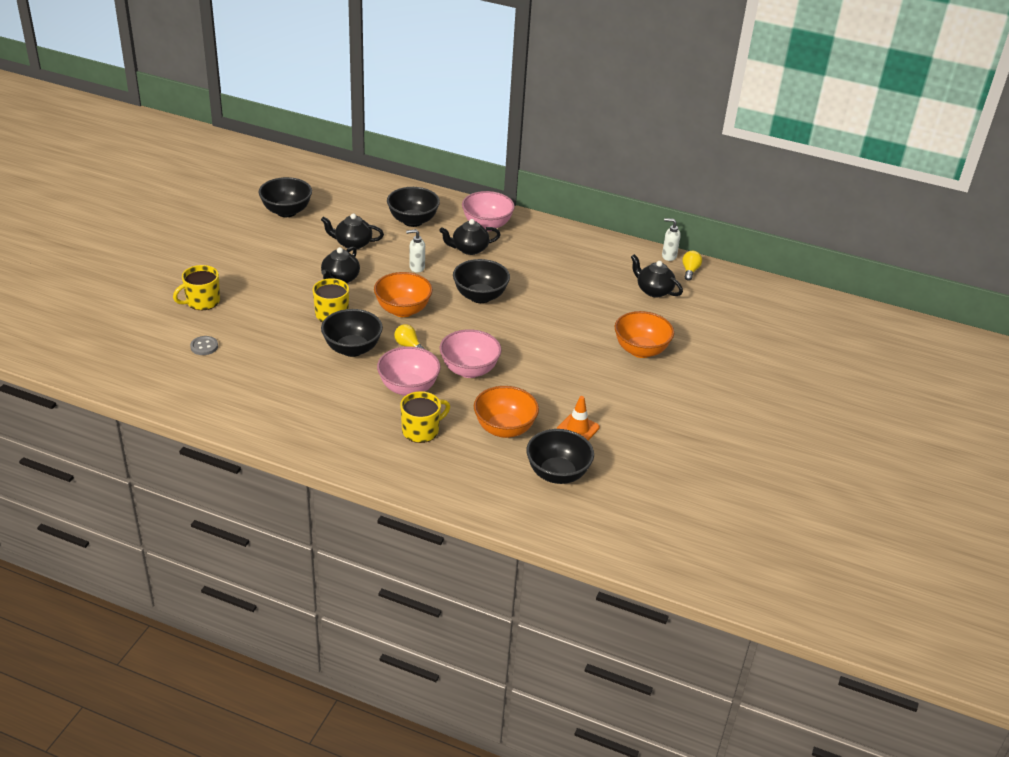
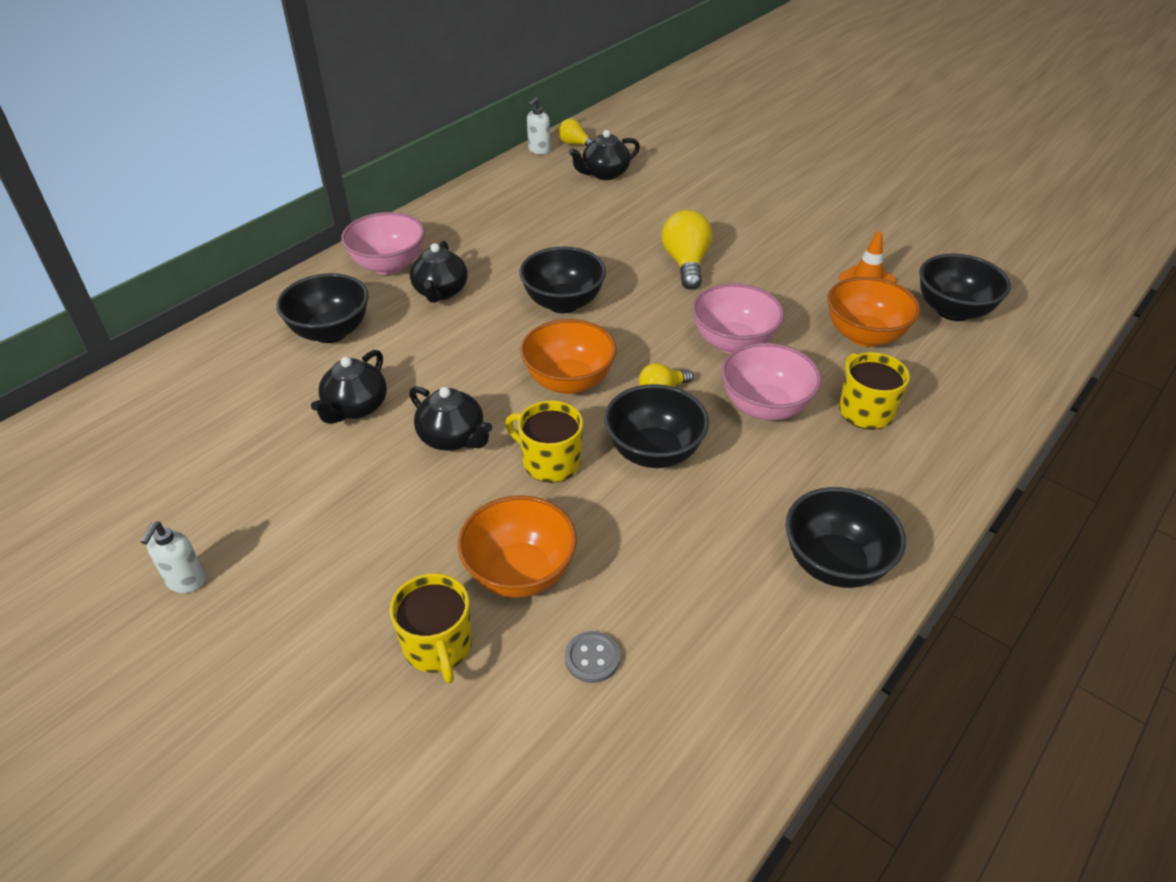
camera: 70 degrees left, 5 degrees up
black bowl [259,177,312,217] -> black bowl moved to [786,487,906,588]
white soap dispenser [406,229,425,273] -> white soap dispenser moved to [141,522,206,593]
orange bowl [615,311,674,358] -> orange bowl moved to [458,495,577,598]
none -> yellow light bulb [662,210,712,290]

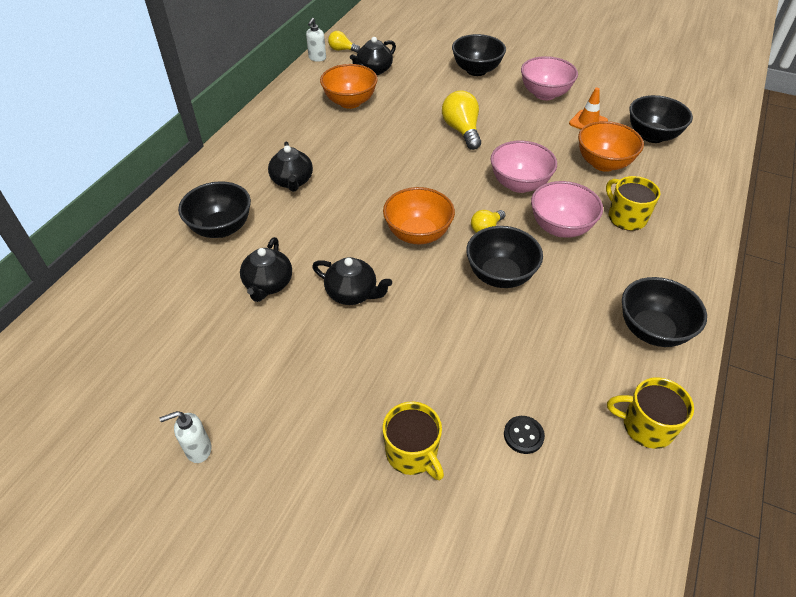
camera: 15 degrees left, 5 degrees up
white soap dispenser [141,522,206,593] -> white soap dispenser turned 75 degrees clockwise [159,411,212,463]
pink bowl [341,212,425,275] -> pink bowl moved to [521,56,578,100]
orange bowl [458,495,577,598] -> orange bowl moved to [320,64,378,109]
yellow mug [505,401,583,483] -> yellow mug moved to [607,377,694,449]
black bowl [519,247,606,313] -> black bowl moved to [452,34,506,76]
grey button [565,631,620,683] -> black button [504,416,545,454]

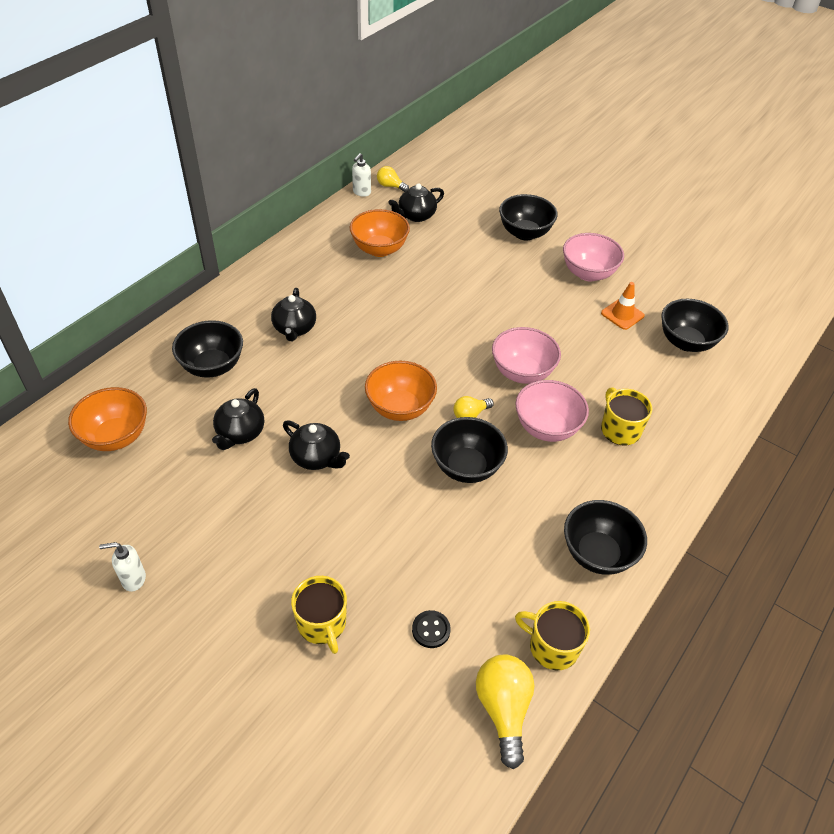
camera: 10 degrees right, 0 degrees up
yellow light bulb [442,90,481,150] -> yellow light bulb moved to [476,655,534,769]
orange bowl [578,121,644,172] -> orange bowl moved to [68,387,147,451]

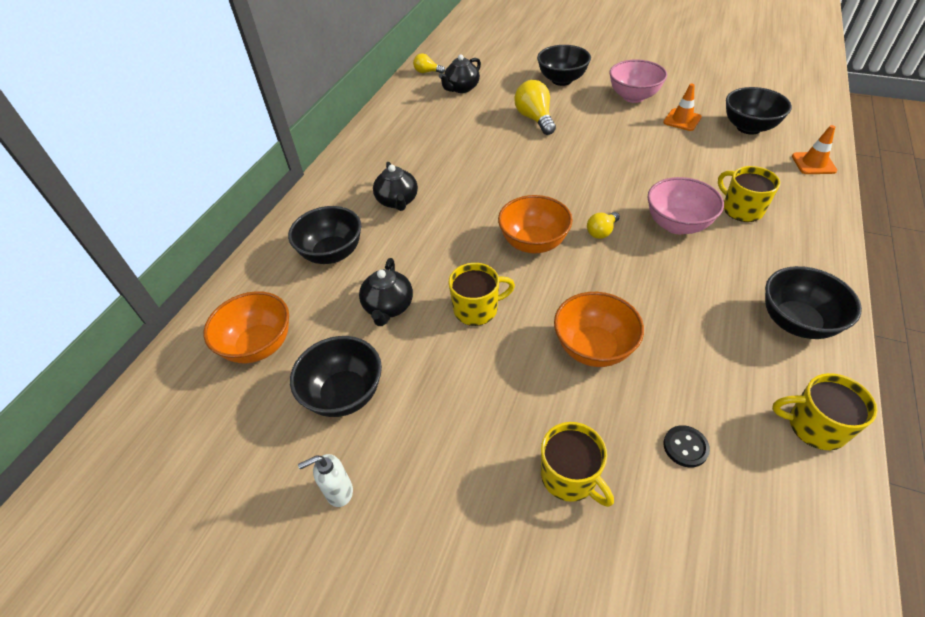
camera: 10 degrees left, 0 degrees up
black teapot [283,420,350,470] -> yellow mug [449,263,515,326]
orange bowl [350,209,410,257] -> orange bowl moved to [554,292,644,367]
white soap dispenser [352,153,371,197] -> none
black bowl [431,417,508,483] -> black bowl moved to [290,336,382,417]
yellow light bulb [476,655,534,769] -> yellow light bulb moved to [514,80,556,135]
pink bowl [492,327,561,384] -> none
none -> orange traffic cone [792,125,837,174]

